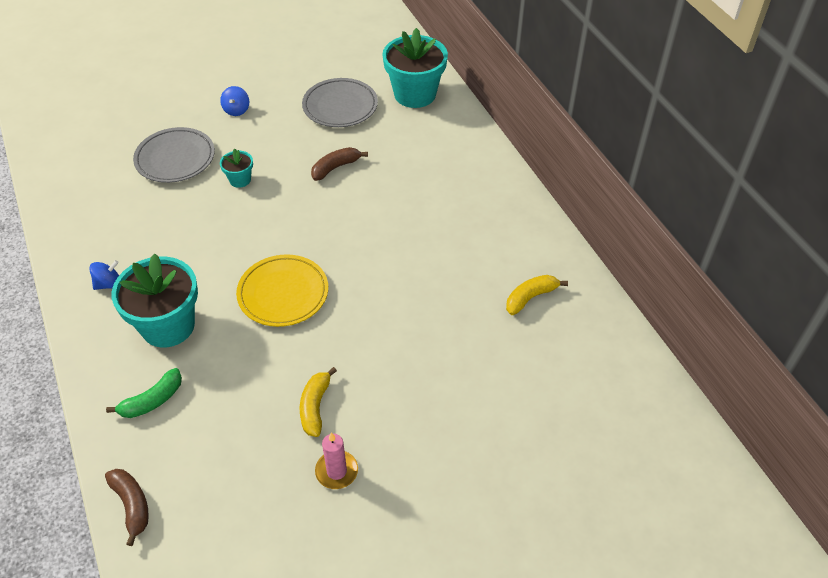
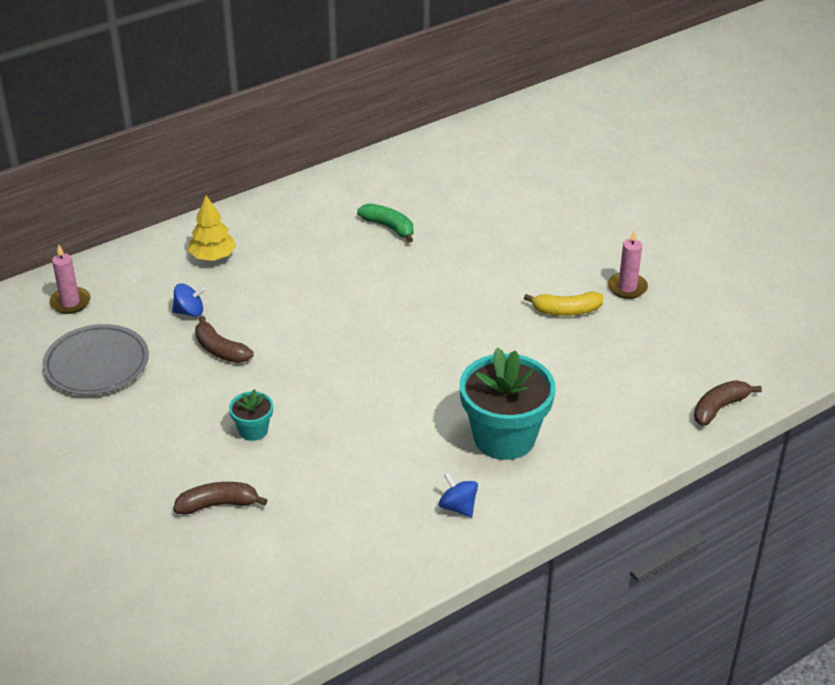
camera: 100 degrees left, 10 degrees down
green banana [106,368,182,418] -> green banana moved to [357,203,413,243]
grey plate [133,127,215,183] -> brown banana [174,482,267,515]
blue spinning top [220,86,249,116] -> blue spinning top moved to [172,283,205,317]
yellow plate [236,254,328,327] -> none
turquoise flower pot [382,28,448,108] -> pink candle [49,245,90,314]
yellow banana [506,275,568,315] -> none
none -> yellow tree [188,195,236,261]

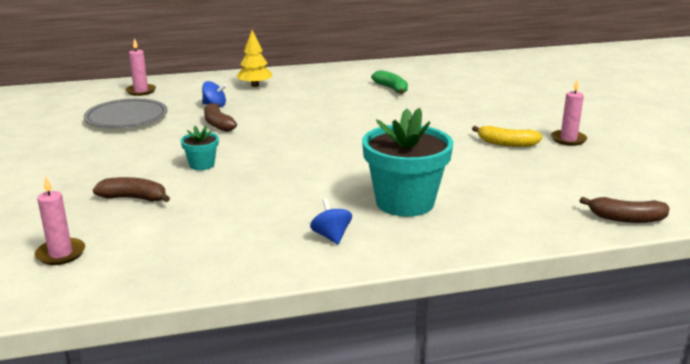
camera: 20 degrees right, 15 degrees down
brown banana [694,380,762,426] -> brown banana turned 150 degrees counterclockwise [580,197,670,223]
none -> pink candle [35,176,85,265]

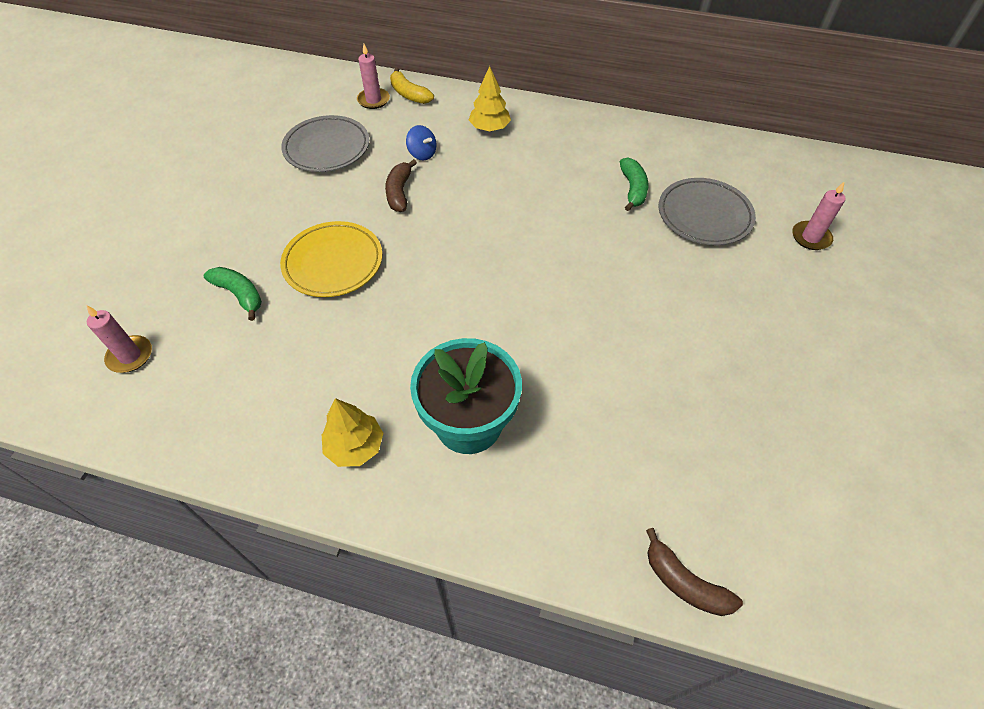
camera: 30 degrees right, 30 degrees up
brown banana [93,177,170,202] -> green banana [204,267,262,321]
turquoise flower pot [181,125,219,170] -> yellow plate [280,221,382,297]
blue spinning top [310,199,352,244] -> yellow tree [322,398,383,467]
yellow banana [472,126,542,147] -> yellow banana moved to [390,68,434,104]
pink candle [551,79,587,146] -> pink candle moved to [792,181,846,250]
none -> grey plate [658,178,756,245]

